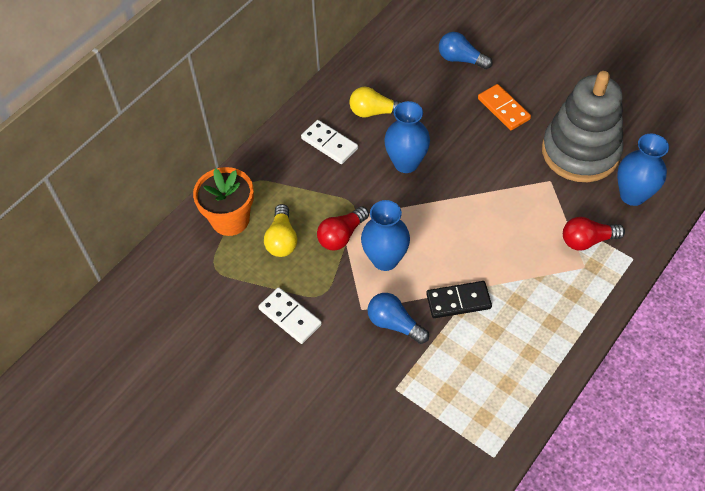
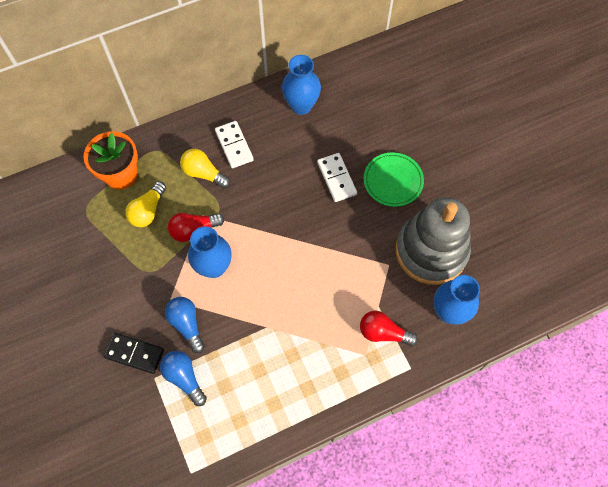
camera: 25 degrees right, 10 degrees up
white domino [258,287,322,344] -> white domino moved to [317,153,357,202]
yellow light bulb [349,87,402,118] -> yellow light bulb moved to [180,149,230,189]
blue vase [384,101,430,173] -> blue vase moved to [282,55,321,115]
black domino [426,281,492,318] -> black domino moved to [104,333,164,374]
blue light bulb [439,32,493,69] -> blue light bulb moved to [160,351,207,406]
orange domino [478,84,531,130] -> green plate [364,152,424,207]

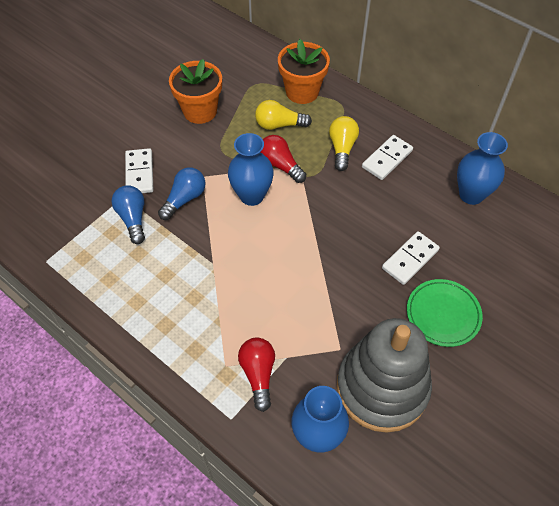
camera: 65 degrees right, 10 degrees down
black domino [104,333,164,374] -> white domino [125,148,153,193]
blue light bulb [160,351,207,406] -> blue light bulb turned 45 degrees counterclockwise [112,185,145,244]
none -> orange flower pot [169,59,222,124]

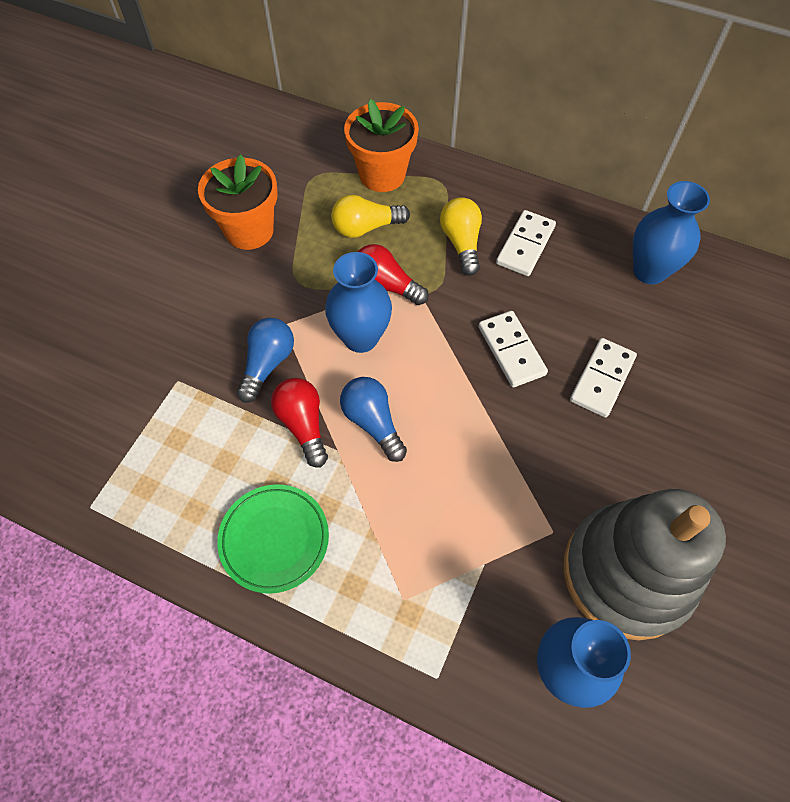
camera: 15 degrees left, 5 degrees up
blue light bulb [112,185,145,244] -> blue light bulb moved to [340,377,407,462]
white domino [125,148,153,193] -> white domino moved to [479,311,548,387]
red light bulb [238,337,275,412] -> red light bulb moved to [271,378,328,467]
green plate [407,279,483,347] -> green plate moved to [217,484,329,594]

